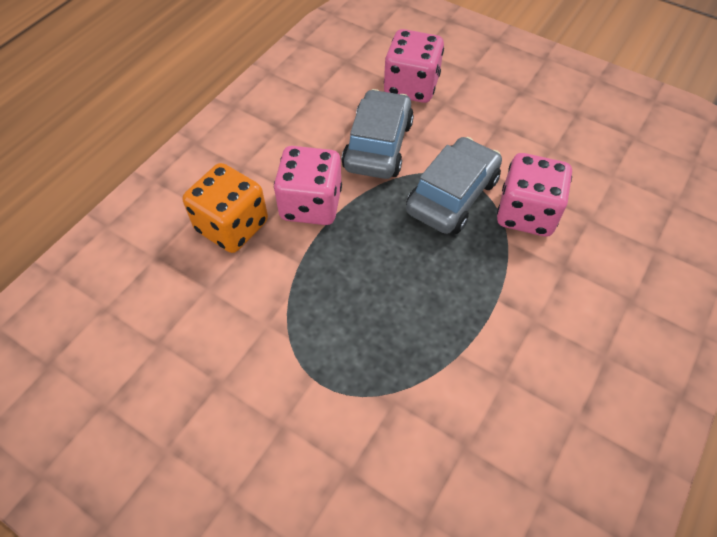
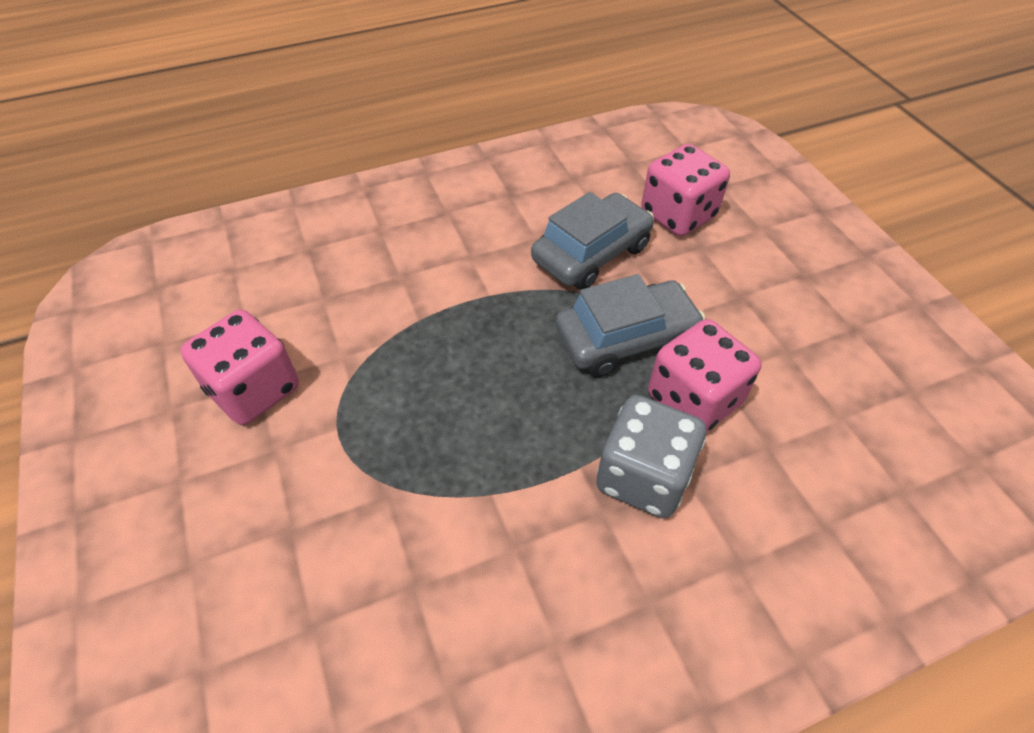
camera: 35 degrees right, 5 degrees down
orange dice [183,163,268,253] -> none
pink dice [274,146,342,225] -> pink dice moved to [180,310,299,425]
none -> grey dice [596,395,706,518]

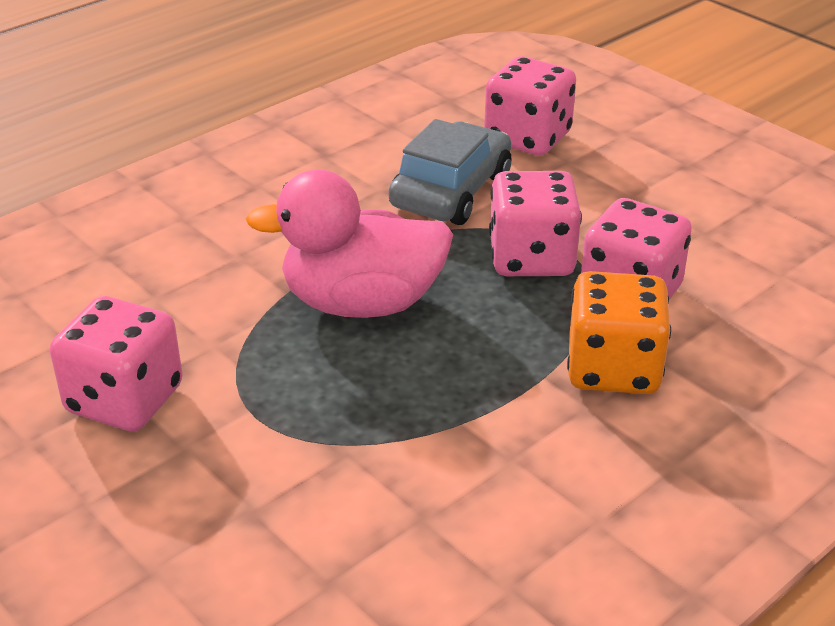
camera: 20 degrees left, 15 degrees down
grey car [555,274,706,377] -> pink dice [489,171,582,276]
grey dice [596,395,706,518] -> orange dice [567,271,671,394]
none -> pink duck [246,169,453,318]

